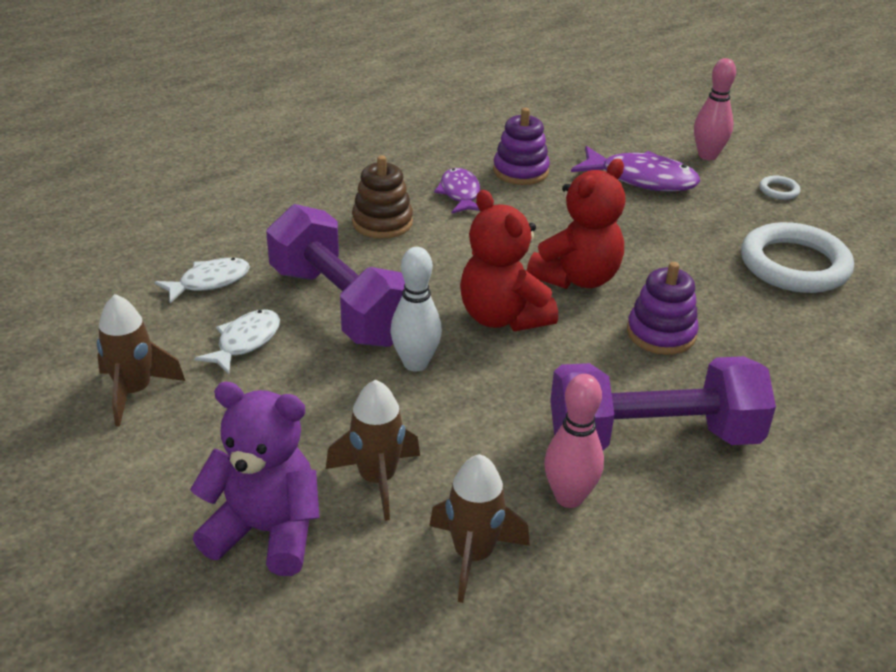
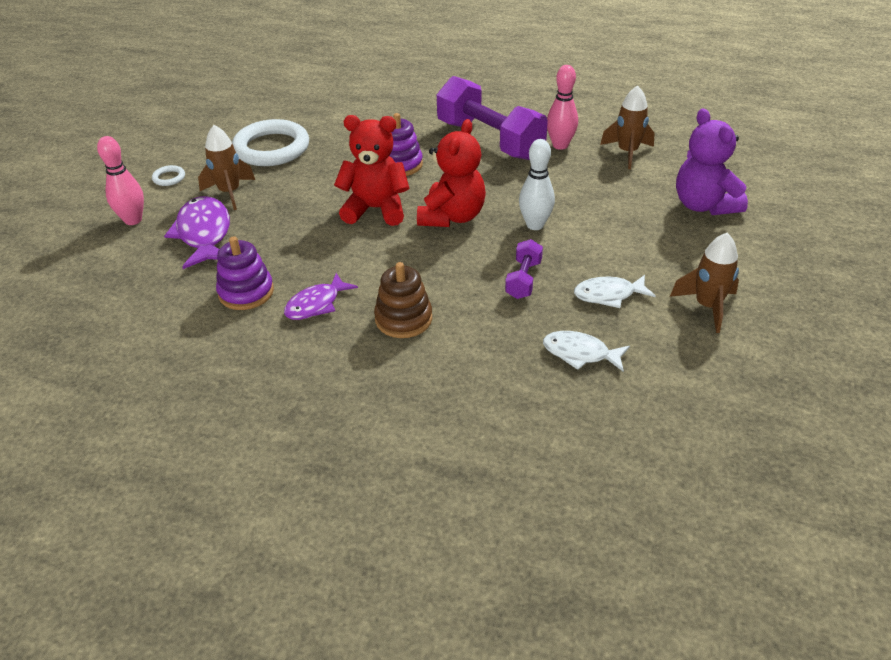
camera: 125 degrees left, 5 degrees up
purple dumbbell [266,204,405,347] -> purple dumbbell [505,239,543,299], size x0.46
brown rocket [326,379,420,521] -> brown rocket moved to [198,125,255,210]

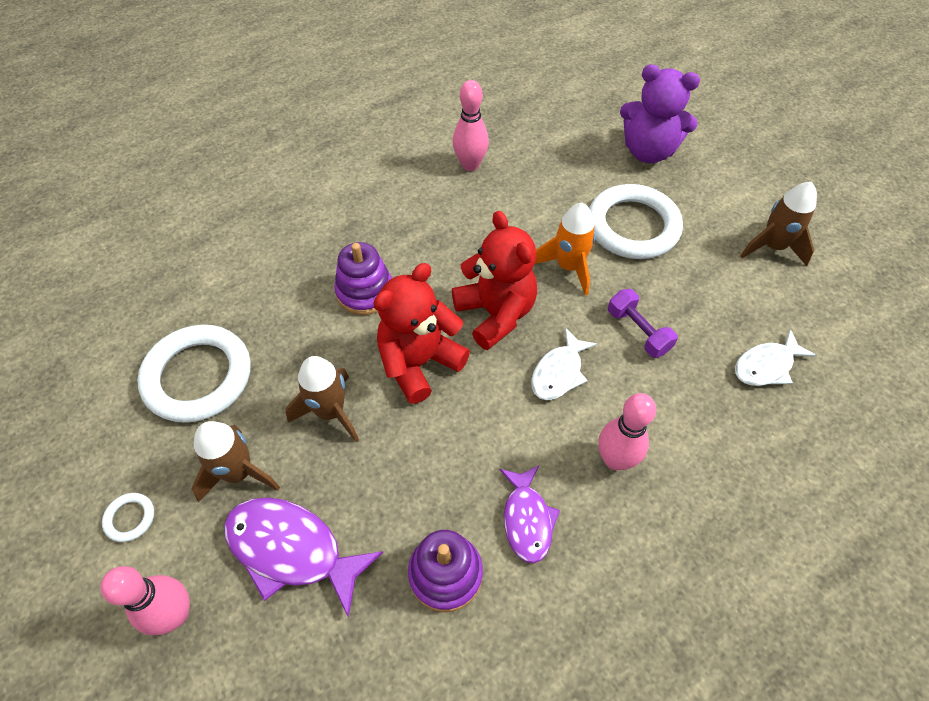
camera: 50 degrees left, 15 degrees up
brown stacking toy [374,262,432,338] -> pink bowling pin [598,393,656,470]
purple dumbbell [437,76,548,160] -> none
white bowling pin [519,139,555,230] -> orange rocket [535,203,596,296]
white fish [574,275,656,308] -> white fish moved to [531,327,597,400]
brown rocket [600,85,654,169] -> brown rocket moved to [285,356,359,442]
none -> white ring [589,184,683,259]

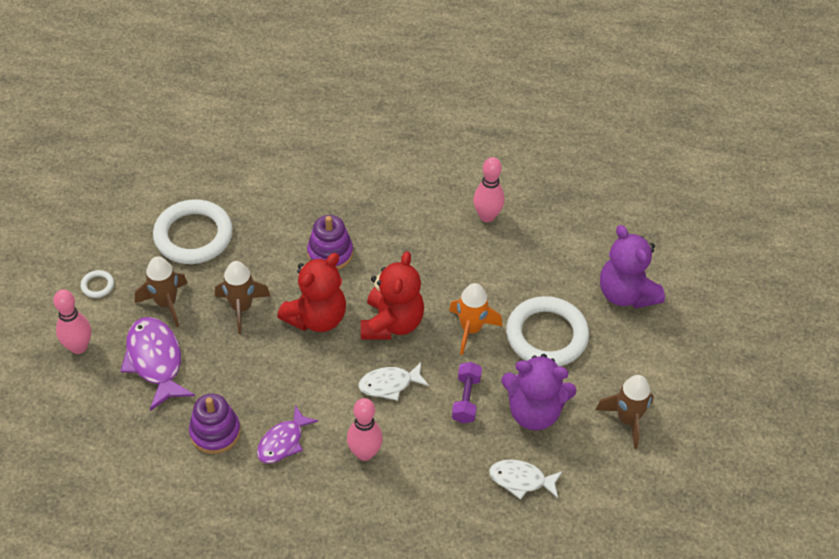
camera: 40 degrees right, 5 degrees down
red teddy bear [373,263,470,404] -> red teddy bear turned 135 degrees clockwise [277,253,346,332]
none -> purple teddy bear [501,354,577,430]

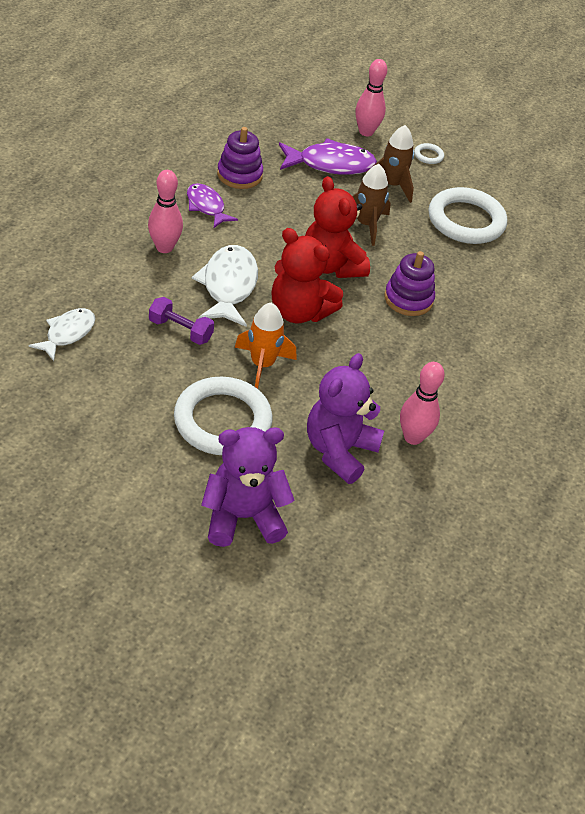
camera: 105 degrees right, 5 degrees down
white fish [359,362,429,401] -> white fish [192,245,258,327], size x1.57
purple teddy bear [501,354,577,430] -> purple teddy bear moved to [307,353,384,484]
brown rocket [596,375,654,449] -> none

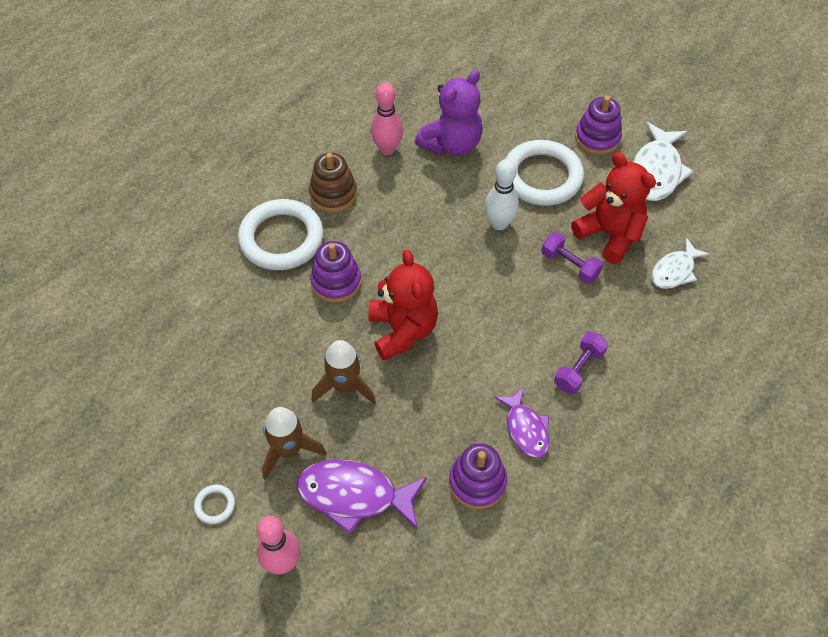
camera: 160 degrees left, 10 degrees up
pink bowling pin [148,170,183,253] -> purple dumbbell [554,332,608,394]
white fish [192,245,258,327] -> white fish moved to [633,122,693,201]
purple teddy bear [201,427,295,547] -> none
orange rocket [235,303,296,389] -> white bowling pin [484,159,519,230]
red teddy bear [272,228,343,323] -> red teddy bear moved to [571,152,656,264]
white ring [429,187,507,244] -> white ring moved to [238,199,324,270]
none -> brown stacking toy [309,153,357,212]
none -> purple stacking toy [575,96,622,155]

